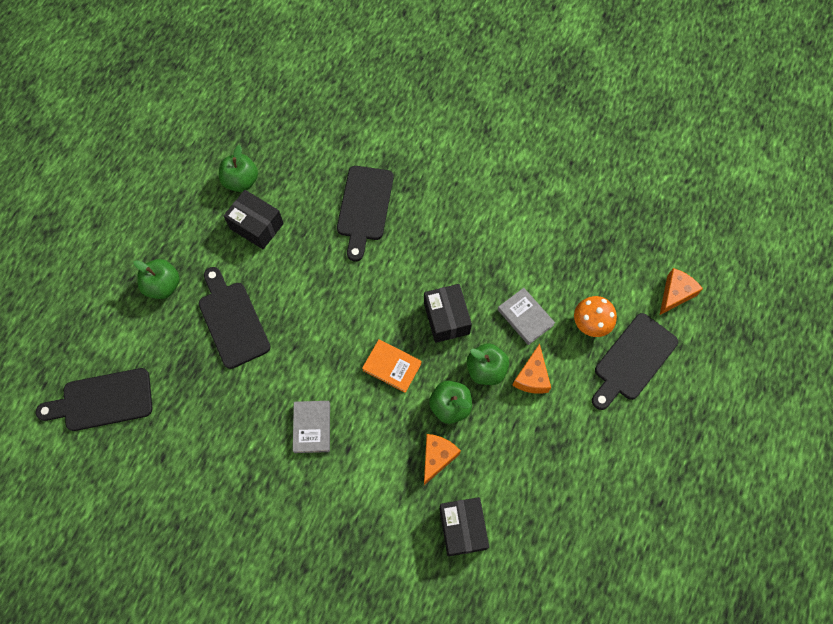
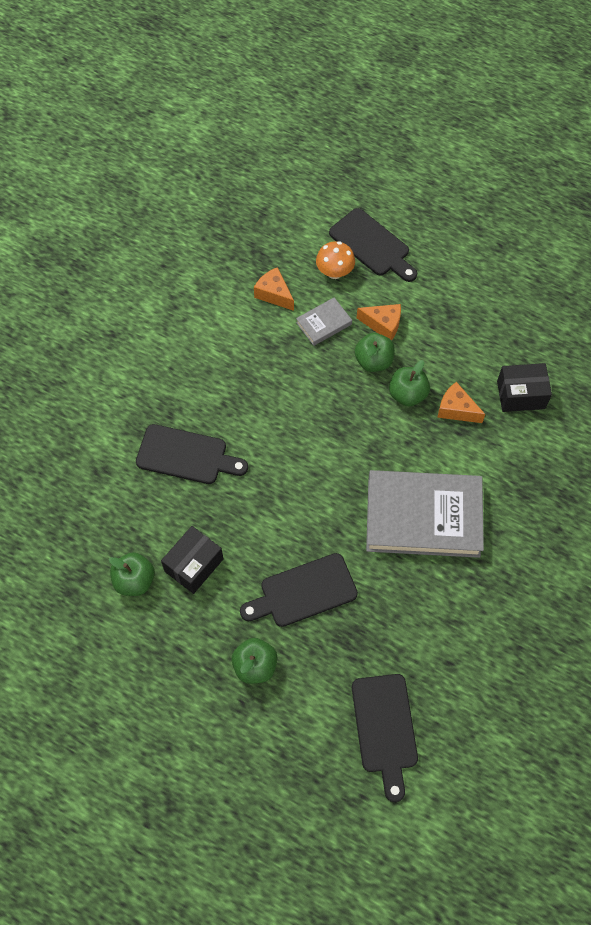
camera: 85 degrees left, 5 degrees down
grey book [293,401,330,453] -> grey book [366,470,484,558], size x2.25
orange book [362,339,422,393] -> none
black box [424,284,472,343] -> none
orange cheese [660,268,703,315] -> orange cheese moved to [254,267,294,311]

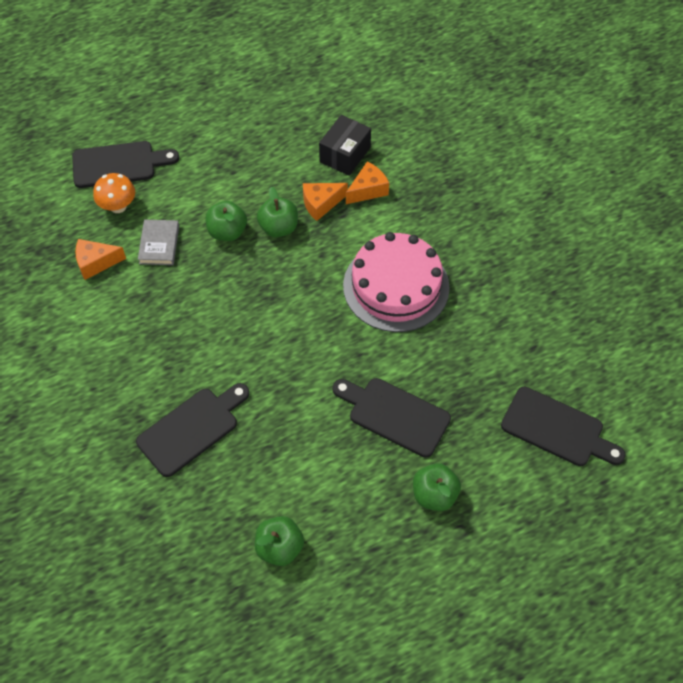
camera: 55 degrees left, 5 degrees down
black box [161,526,223,594] -> none
black cutting board [240,553,358,627] -> black cutting board turned 105 degrees clockwise [332,378,451,458]
orange cheese [357,304,401,341] -> orange cheese moved to [346,162,389,204]
grey book [366,470,484,558] -> pink cake [343,232,450,332]

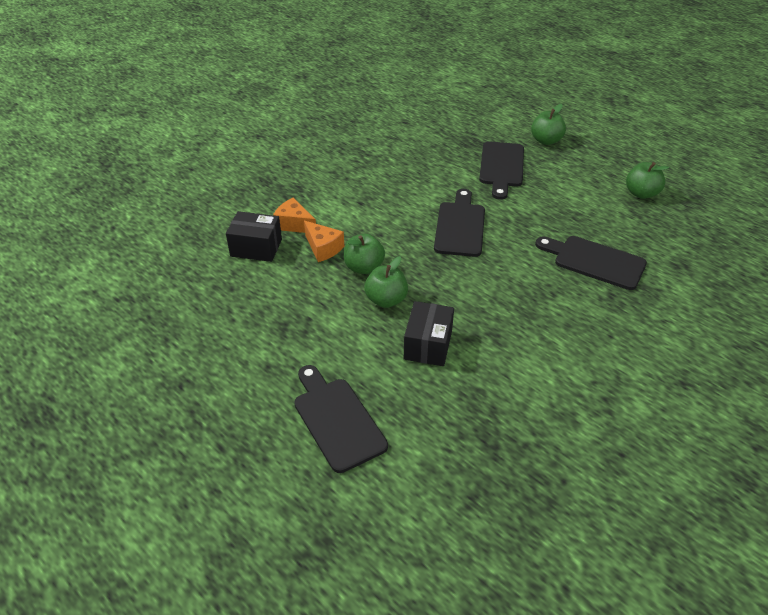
camera: 110 degrees left, 15 degrees down
orange cheese [75,239,126,280] -> none
orange mushroom [93,173,135,213] -> none
grey book [138,219,179,265] -> black box [404,301,454,366]
pink cake [343,232,450,332] -> none
black cutting board [501,387,626,466] -> black cutting board moved to [434,189,485,257]

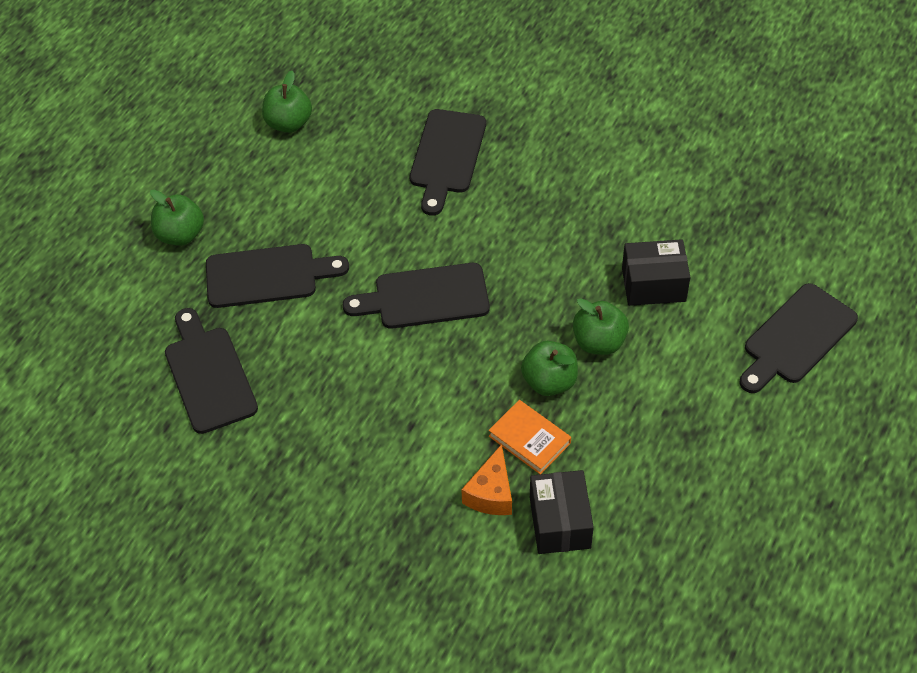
camera: 105 degrees left, 10 degrees up
orange cheese [304,221,344,262] -> orange book [489,400,571,474]
none -> black cutting board [165,308,258,434]

